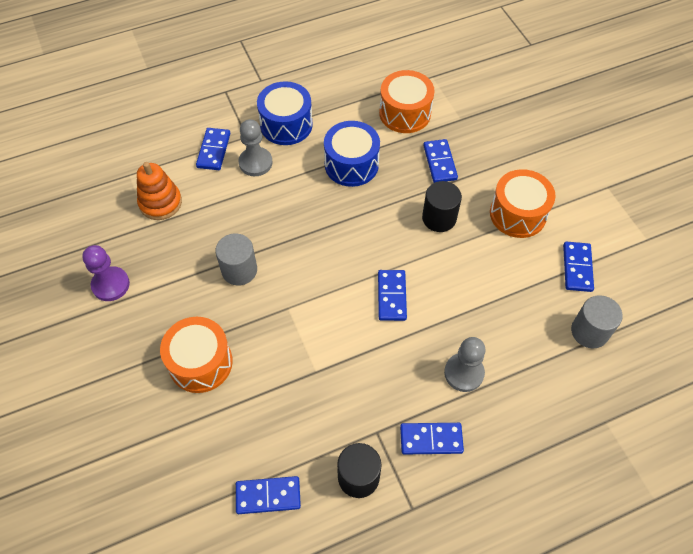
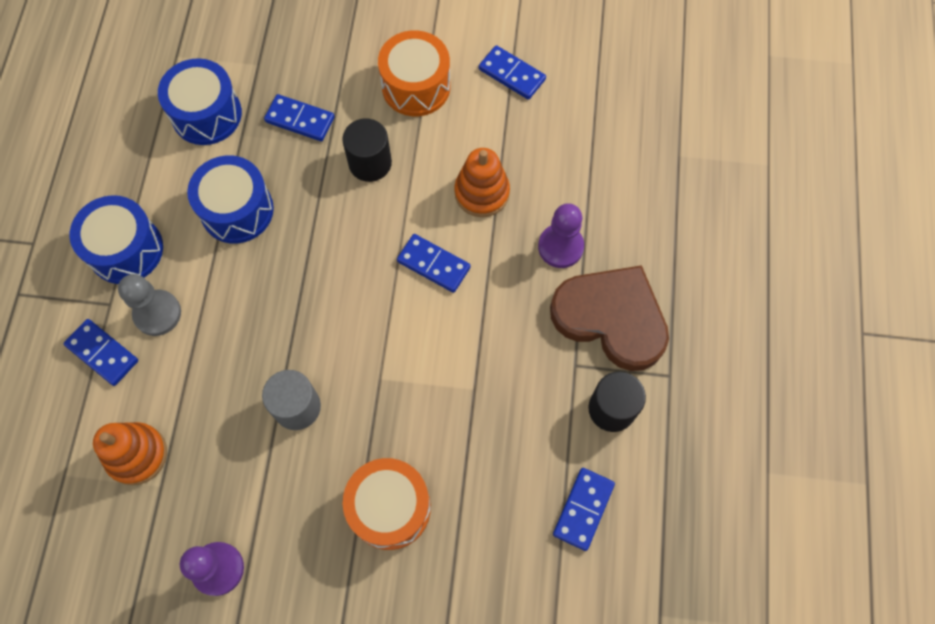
camera: 60 degrees left, 10 degrees up
orange drum [379,70,434,133] -> blue drum [158,58,242,145]
blue domino [400,423,464,454] -> brown heart [550,265,669,371]
grey pawn [444,337,485,392] -> purple pawn [538,203,584,268]
grey cylinder [571,295,623,348] -> none
none -> orange stacking toy [454,148,510,217]

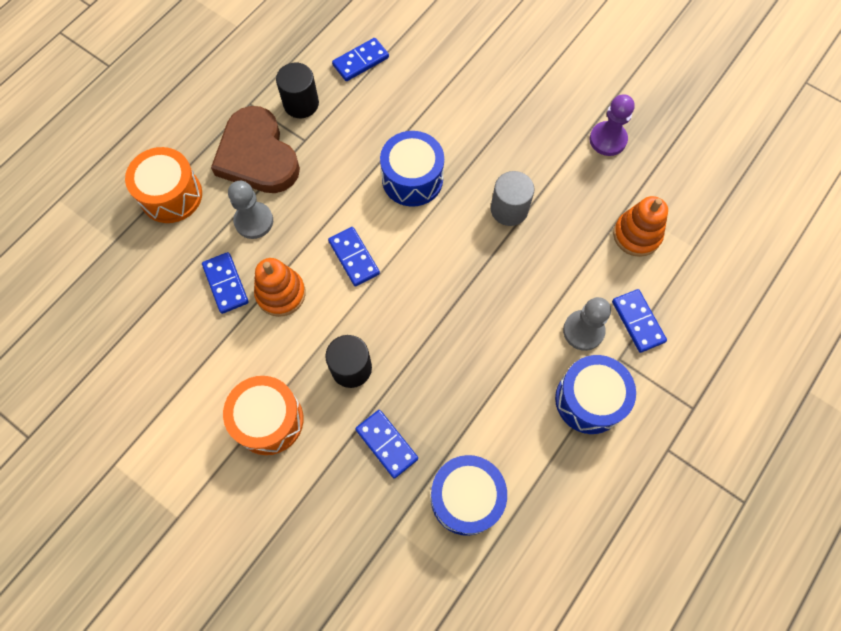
camera: 150 degrees left, 0 degrees up
blue drum [187,155,274,244] -> blue drum moved to [380,131,444,207]
orange drum [343,458,431,550] -> orange drum moved to [125,147,202,223]
blue domino [479,45,546,100] -> blue domino moved to [202,252,249,314]
purple pawn [538,203,584,268] -> grey pawn [228,181,273,239]

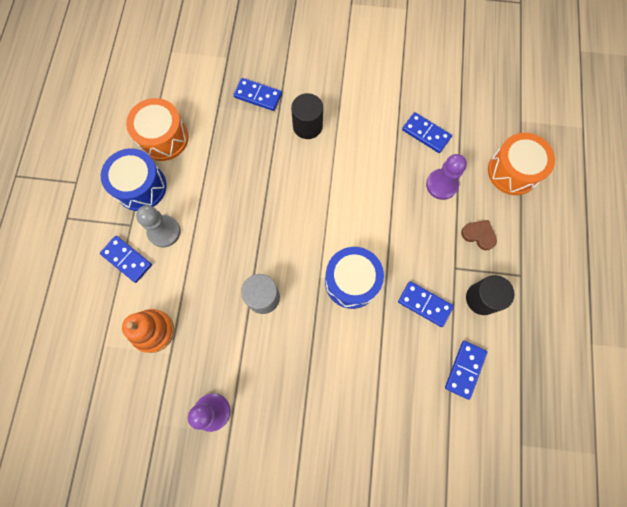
camera: 150 degrees right, 5 degrees up
brown heart [211,106,300,193] -> brown heart [461,220,497,250], size x0.42
orange drum [223,376,304,455] -> orange drum moved to [126,98,188,161]
grey pawn [228,181,273,239] -> purple pawn [426,154,467,200]
orange stacking toy [254,258,306,317] -> none
blue domino [328,227,380,287] -> blue domino moved to [398,281,454,327]
blue drum [431,455,507,536] -> none

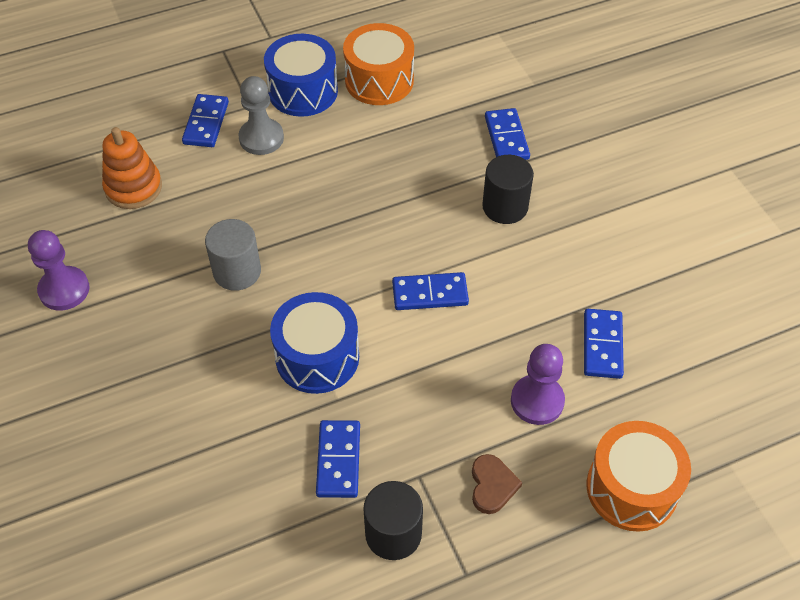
camera: 60 degrees right, 20 degrees down
blue domino [445,341,487,400] -> blue domino moved to [392,272,469,310]

